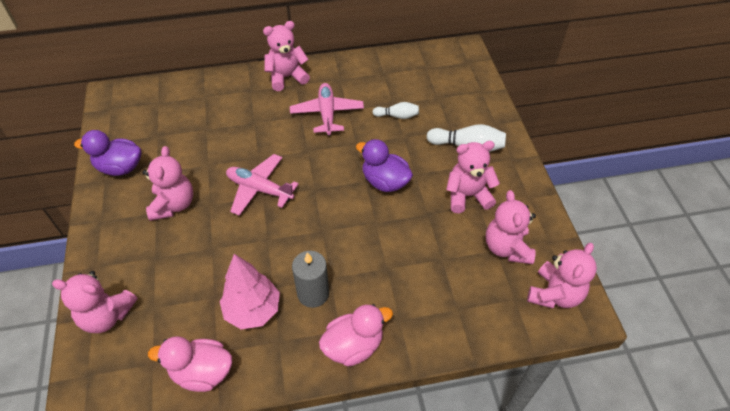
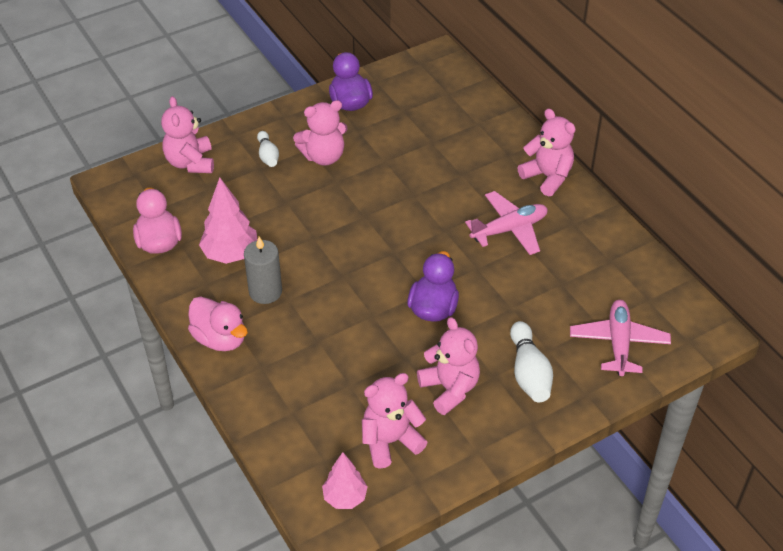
camera: 70 degrees right, 5 degrees down
pink plane [226,154,299,216] -> pink plane moved to [570,300,671,376]
white bowling pin [373,102,419,119] -> white bowling pin moved to [257,131,279,167]
pink teddy bear [527,243,597,309] -> pink tree [322,452,368,509]

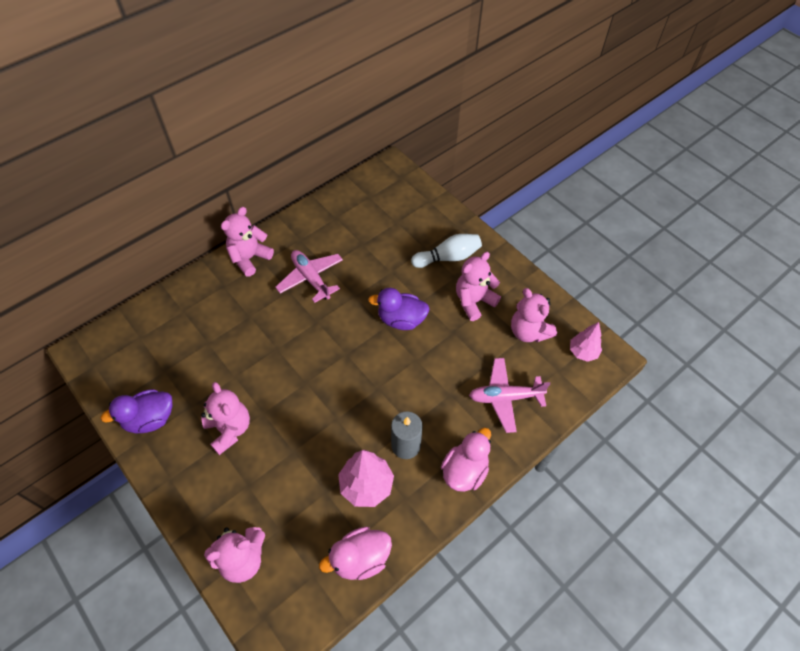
camera: 100 degrees left, 10 degrees up
white bowling pin [257,131,279,167] -> none
pink plane [570,300,671,376] -> pink plane moved to [469,358,550,433]

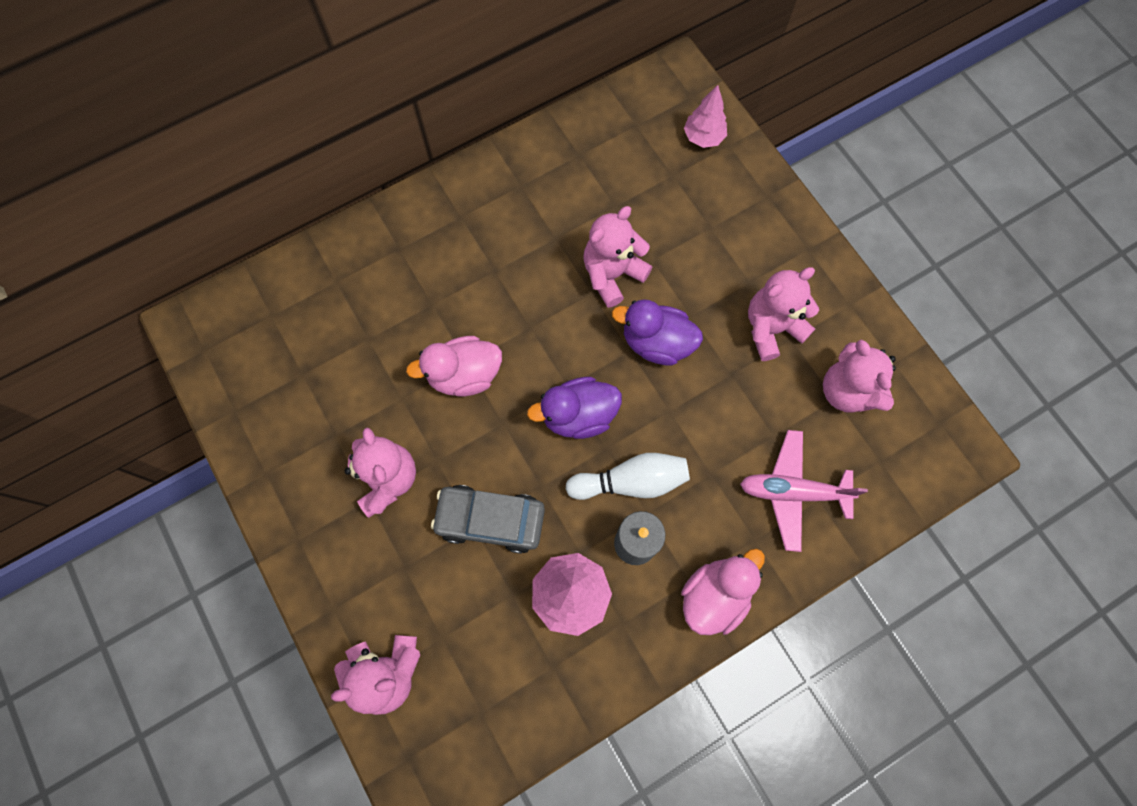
camera: 10 degrees right, 15 degrees up
purple duck [101,389,172,433] -> purple duck moved to [527,377,622,439]
pink teddy bear [221,207,274,277] -> pink teddy bear moved to [583,206,652,308]
pink plane [275,250,343,303] -> none
pink duck [319,527,392,580] -> pink duck moved to [406,336,502,397]
white bowling pin [411,234,482,268] -> white bowling pin moved to [566,453,690,500]
pink tree [570,322,602,362] -> pink tree moved to [684,85,727,148]
none -> grey car [431,485,545,554]

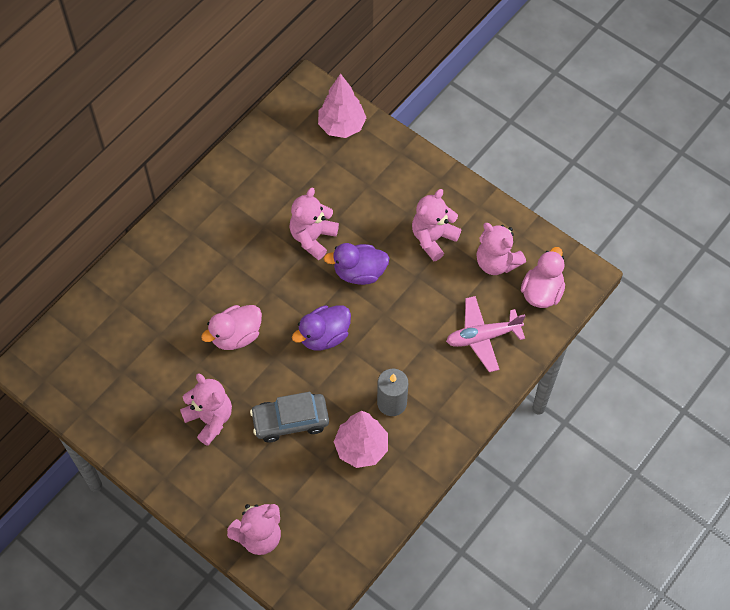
camera: 20 degrees left, 10 degrees down
white bowling pin [566,453,690,500] -> none
pink duck [681,548,765,635] -> pink duck moved to [521,247,565,308]
pink tree [684,85,727,148] -> pink tree [318,74,367,138], size x1.53

